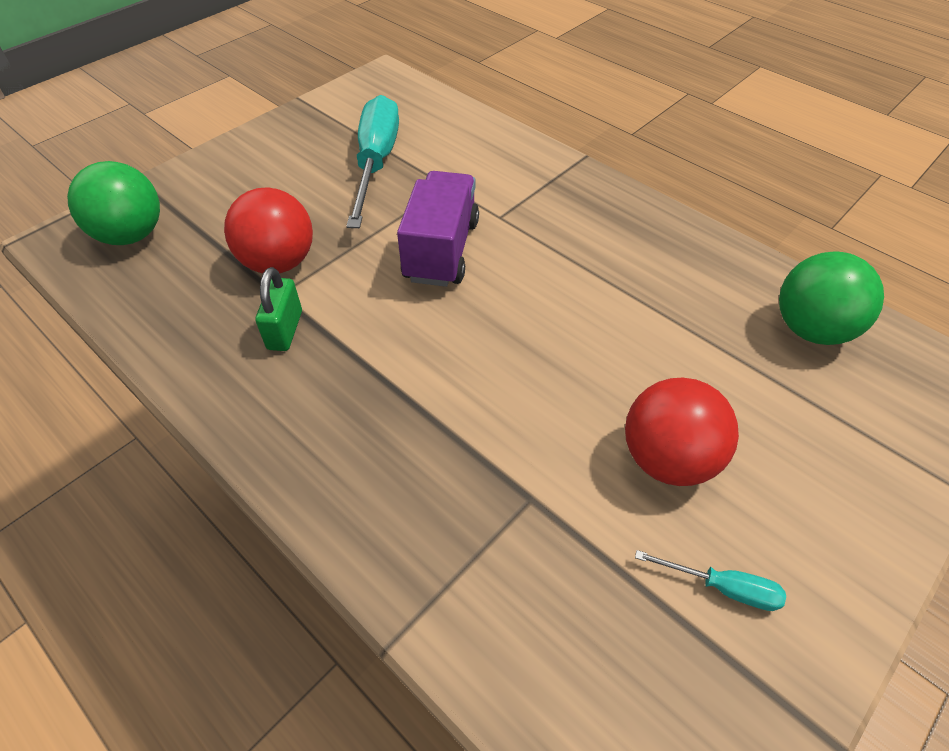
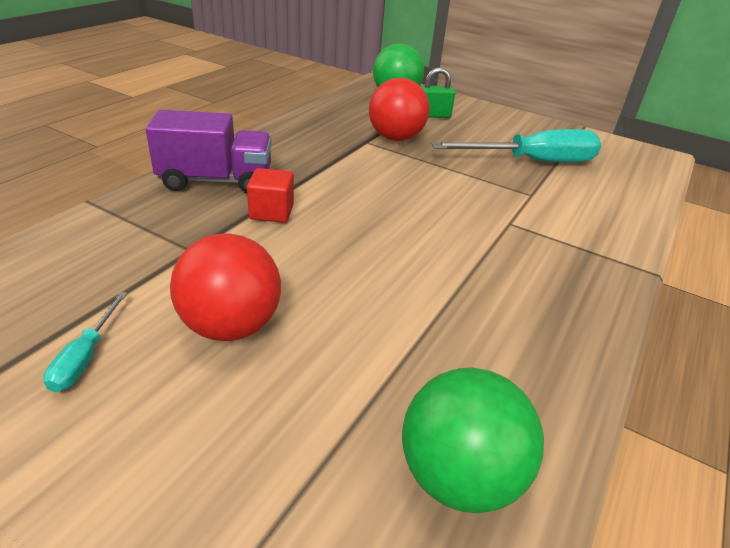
camera: 75 degrees right, 15 degrees down
green padlock [255,267,302,351] -> green padlock moved to [420,67,455,118]
purple truck [397,171,479,287] -> purple truck moved to [146,110,272,194]
none -> red cube [247,168,294,223]

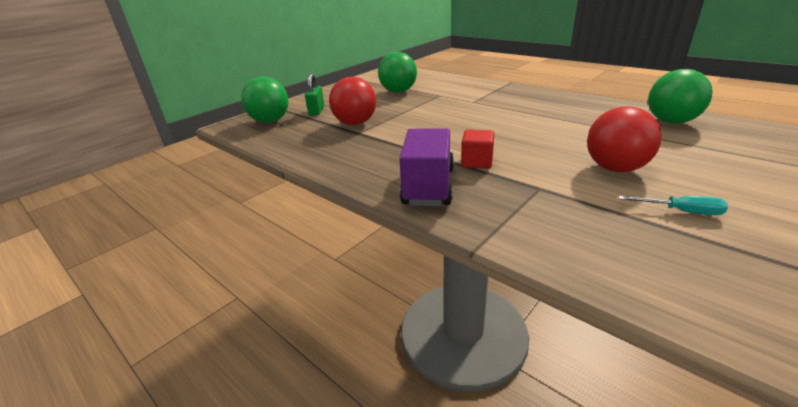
camera: 75 degrees left, 5 degrees down
turquoise screwdriver [432,129,601,162] -> green ball [378,52,417,93]

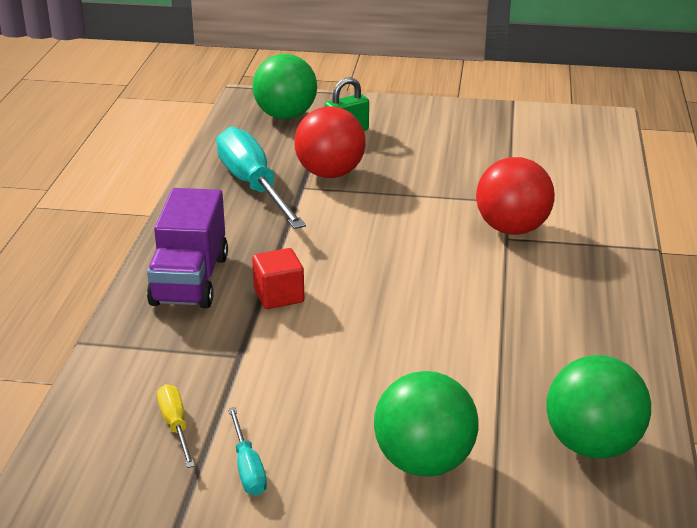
camera: 55 degrees right, 0 degrees up
green ball [378,52,417,93] -> green ball moved to [374,371,479,477]
purple truck [399,128,454,206] -> purple truck turned 120 degrees clockwise [147,188,228,308]
red ball [587,106,662,172] -> red ball moved to [476,157,555,235]
none -> yellow screwdriver [157,384,195,468]
none -> turquoise screwdriver [216,126,306,229]

